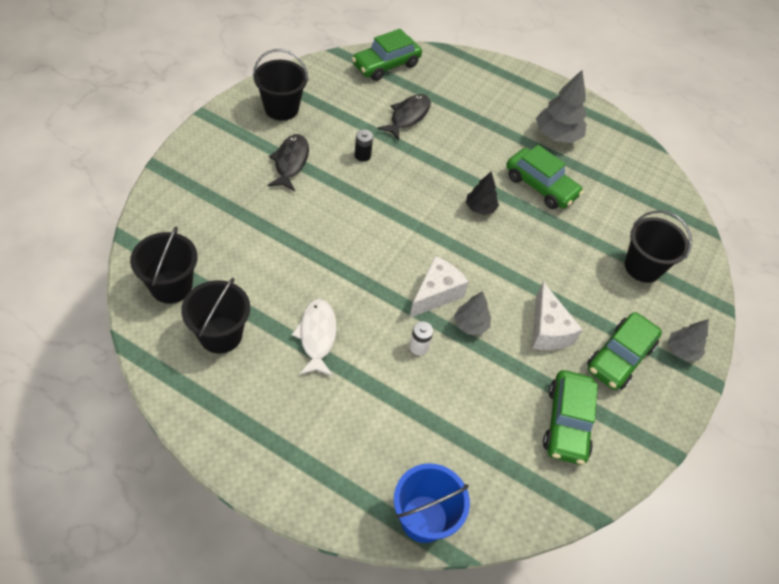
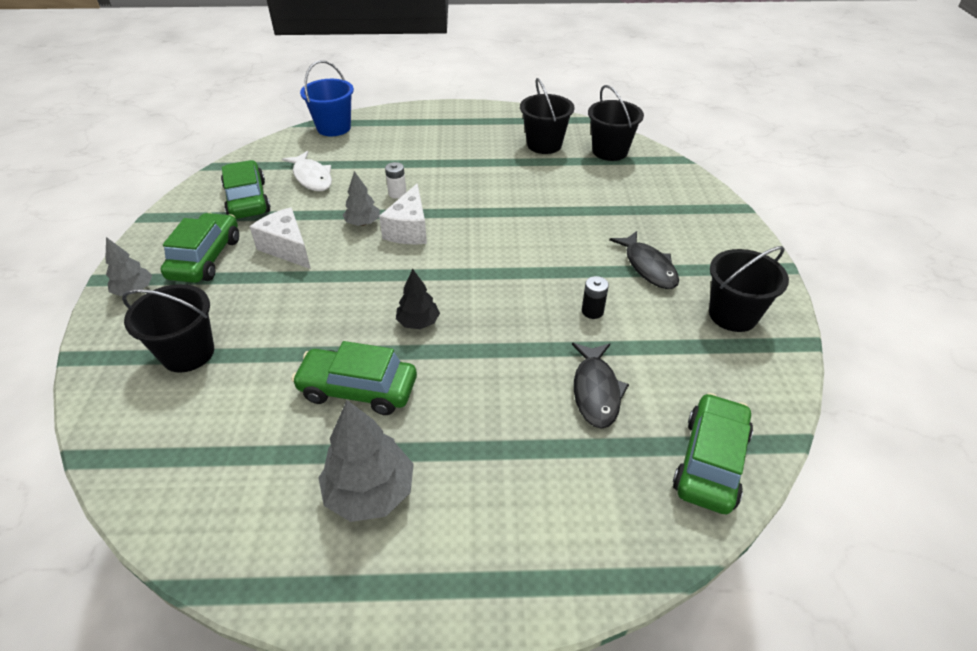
camera: 155 degrees right, 10 degrees down
white fish [292,299,337,376] -> white fish moved to [282,151,332,191]

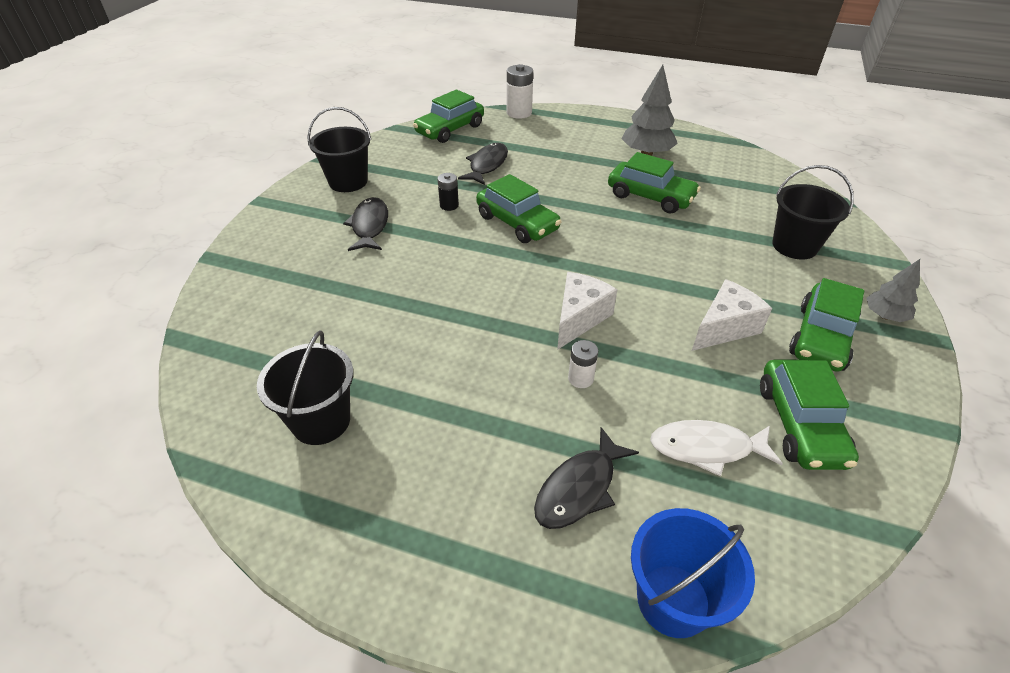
camera: 160 degrees left, 0 degrees up
white cheese [249,207,311,269] -> white cheese turned 105 degrees counterclockwise [692,279,772,351]
white fish [282,151,332,191] -> white fish turned 75 degrees counterclockwise [650,420,783,477]
grey tree [343,171,380,226] -> none
black tree [396,269,440,329] -> none
black bucket [588,85,644,161] -> none
none -> green car [476,174,561,243]
none -> white battery [507,64,533,119]
none -> black fish [534,427,639,529]

